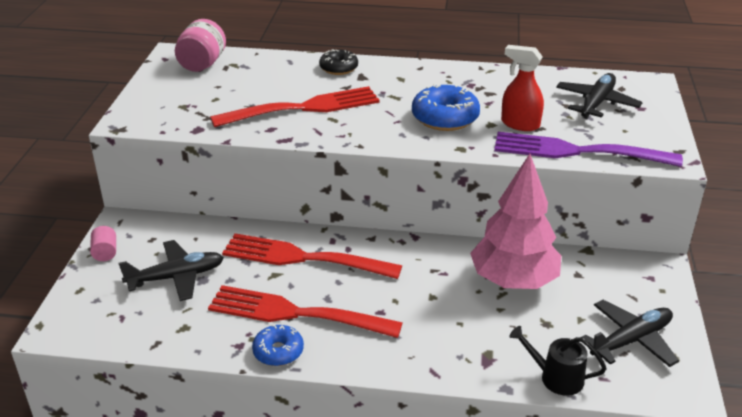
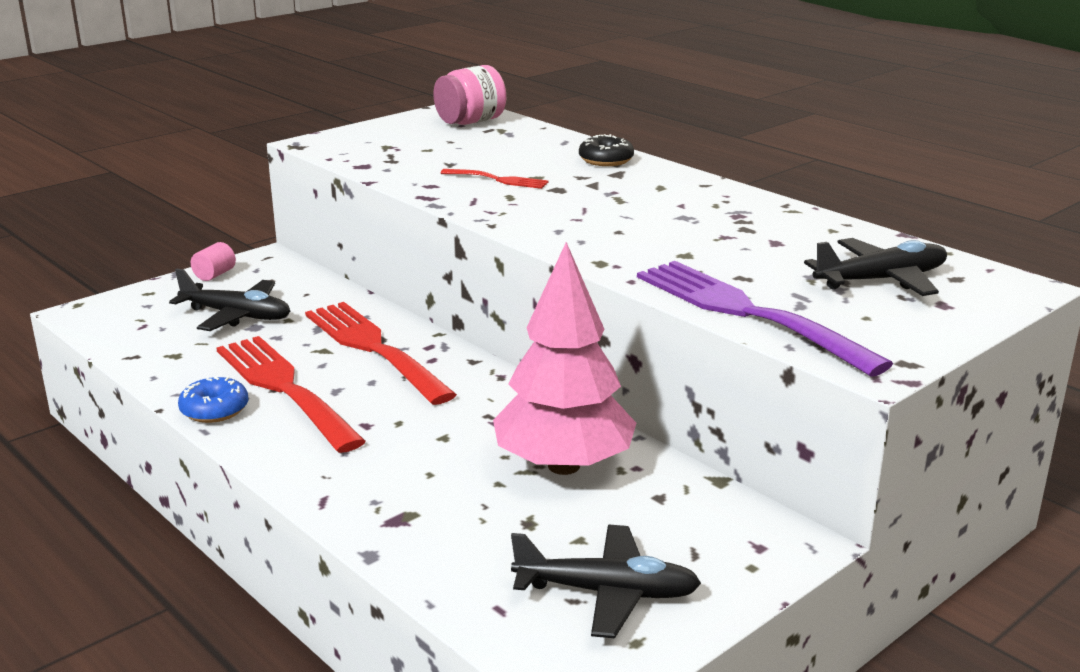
camera: 40 degrees right, 10 degrees down
red fork [210,86,380,127] -> red fork [441,169,549,189], size x0.48
blue donut [412,84,480,131] -> none
red spray bottle [501,45,544,131] -> none
black watering can [509,326,607,396] -> none

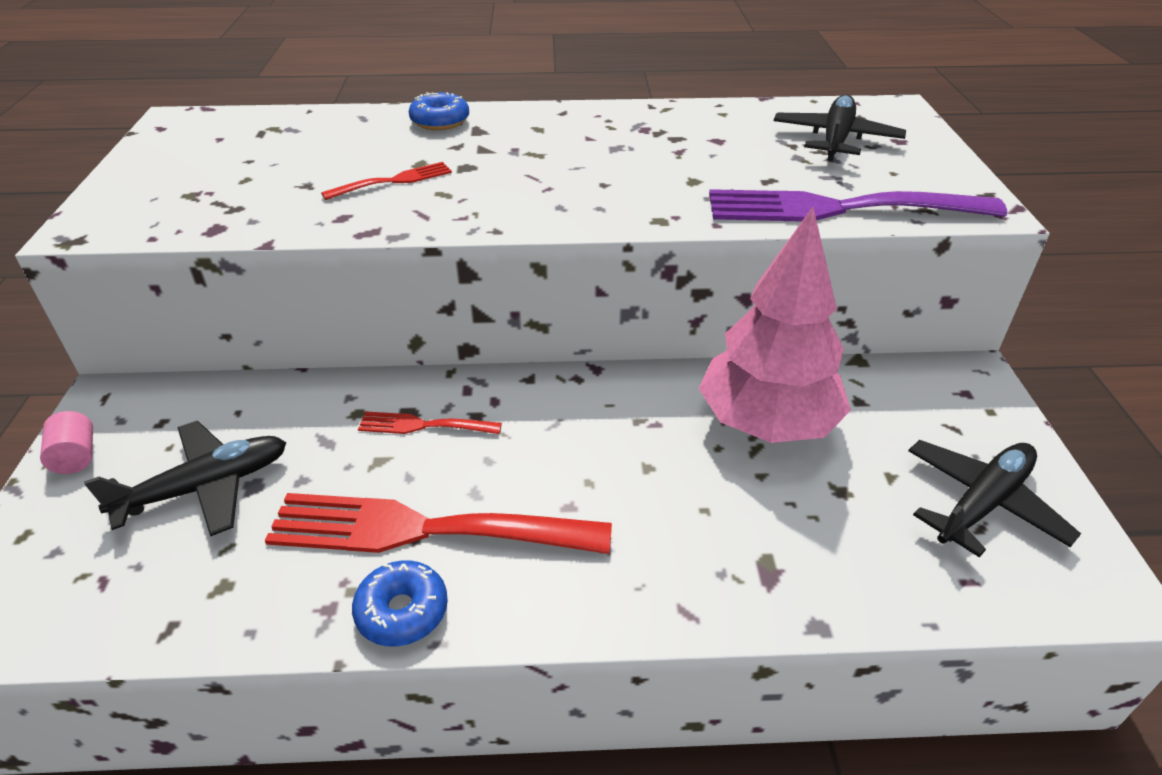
camera: 50 degrees left, 15 degrees up
red fork [305,302,457,405] -> red fork [358,411,502,434], size x0.48
pink jar [433,65,506,125] -> none
black donut [579,134,634,166] -> blue donut [409,92,469,130]

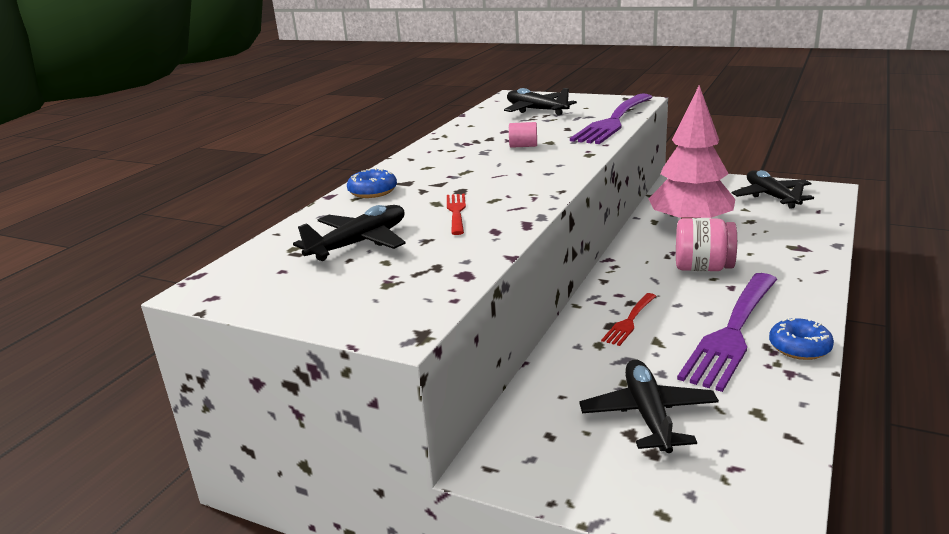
camera: 60 degrees left, 15 degrees down
pink cylinder [40,411,93,474] -> pink cylinder moved to [509,122,537,148]
red fork [265,493,612,554] -> purple fork [677,273,777,392]
none -> black plane [293,205,406,261]
none -> pink jar [676,218,737,271]

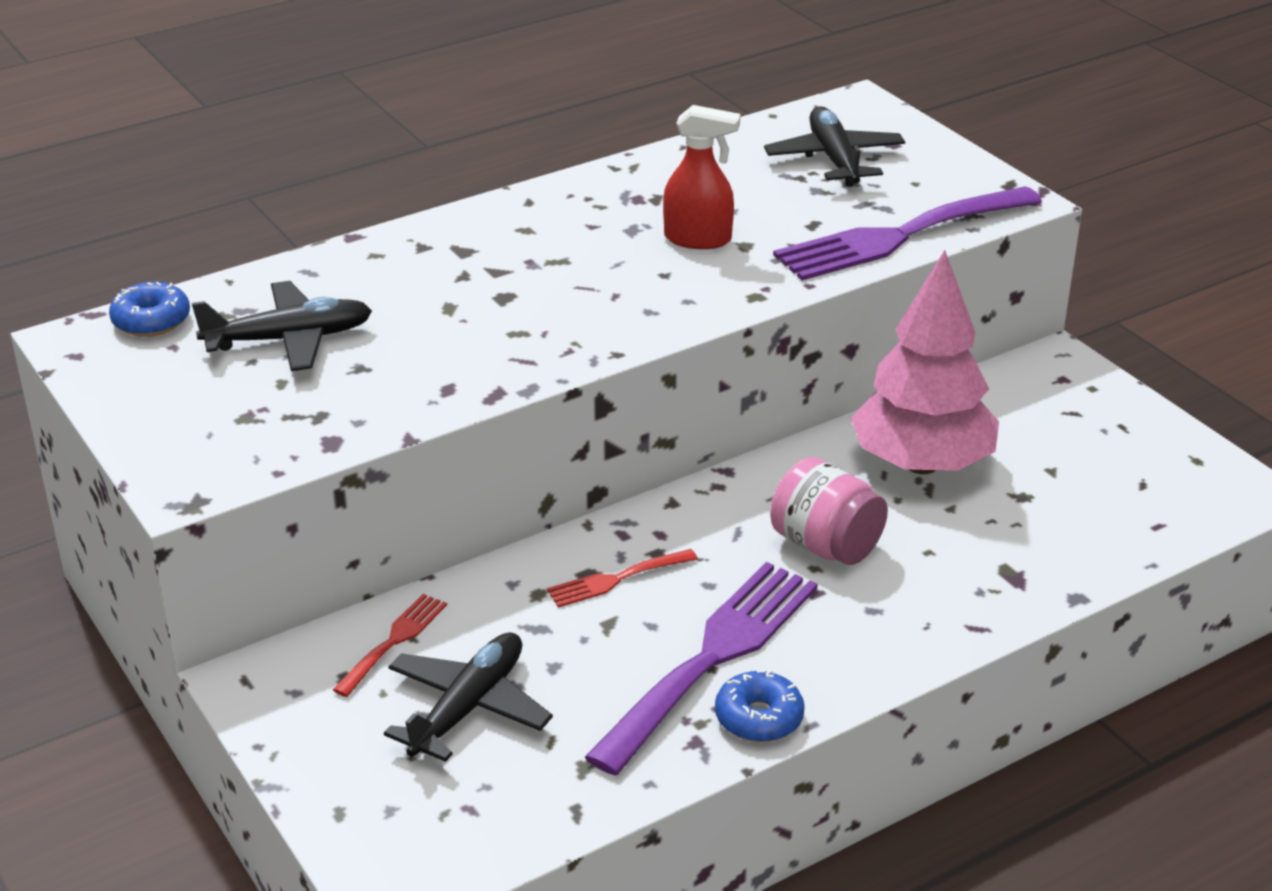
camera: 30 degrees right, 10 degrees up
blue donut [347,168,397,198] -> blue donut moved to [109,282,190,337]
red fork [447,194,466,235] -> red fork moved to [333,594,447,697]
pink cylinder [509,122,537,148] -> red spray bottle [663,105,740,249]
purple fork [677,273,777,392] -> purple fork turned 150 degrees clockwise [585,562,818,776]
black plane [732,170,814,209] -> none

